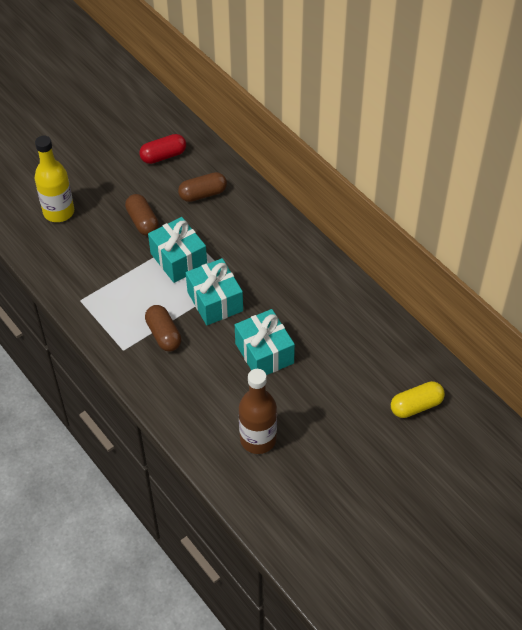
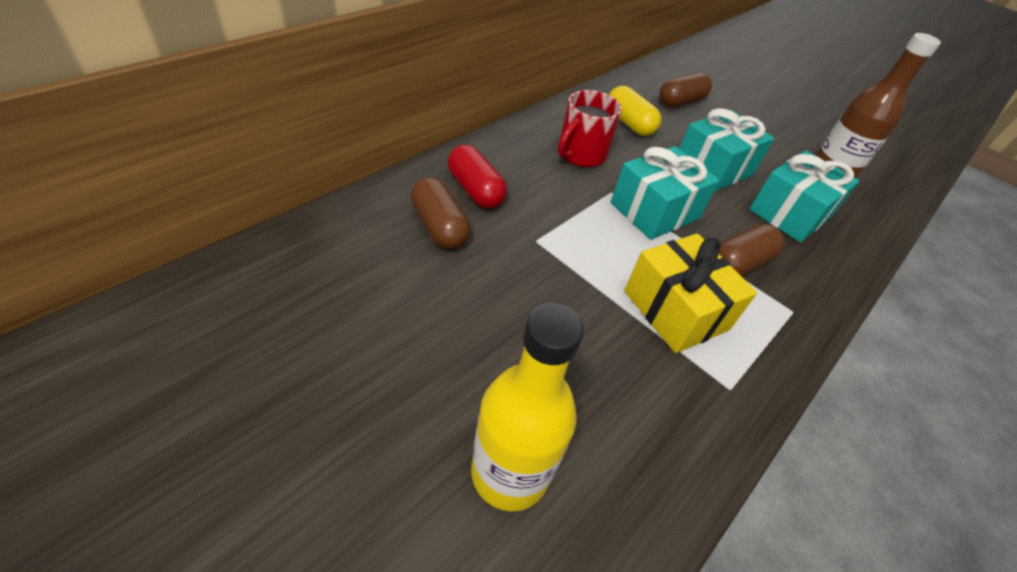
camera: 105 degrees left, 5 degrees down
brown capsule [125,194,159,236] -> brown capsule moved to [659,72,712,108]
red capsule [139,134,186,164] -> red capsule moved to [448,145,507,209]
turquoise gift [148,217,207,283] -> turquoise gift moved to [749,150,859,242]
yellow capsule [391,381,445,418] -> yellow capsule moved to [609,86,661,136]
none -> red mug [558,90,622,167]
none -> yellow gift [624,233,757,353]

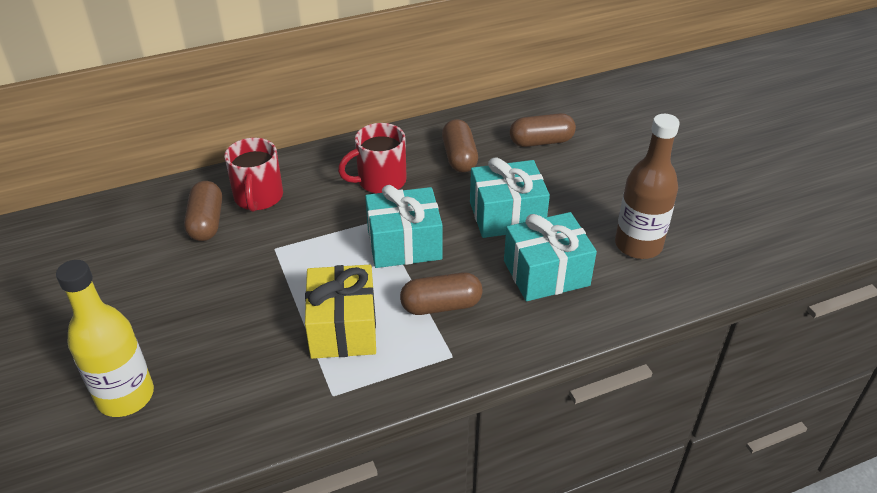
camera: 30 degrees right, 5 degrees down
red capsule [448,145,507,209] -> red mug [225,138,283,212]
yellow capsule [609,86,661,136] -> brown capsule [442,119,478,173]

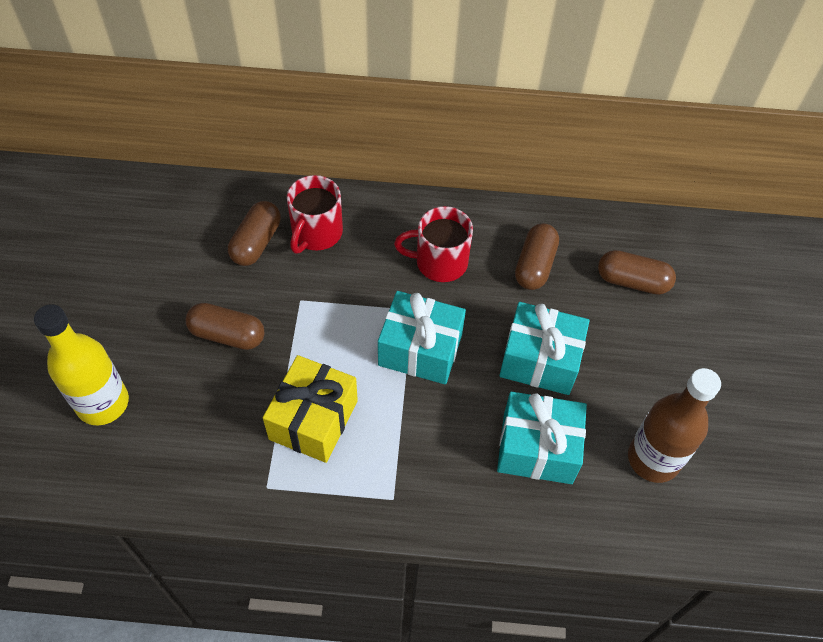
camera: 25 degrees right, 15 degrees up
brown capsule [400,273,483,315] -> brown capsule moved to [186,303,265,350]

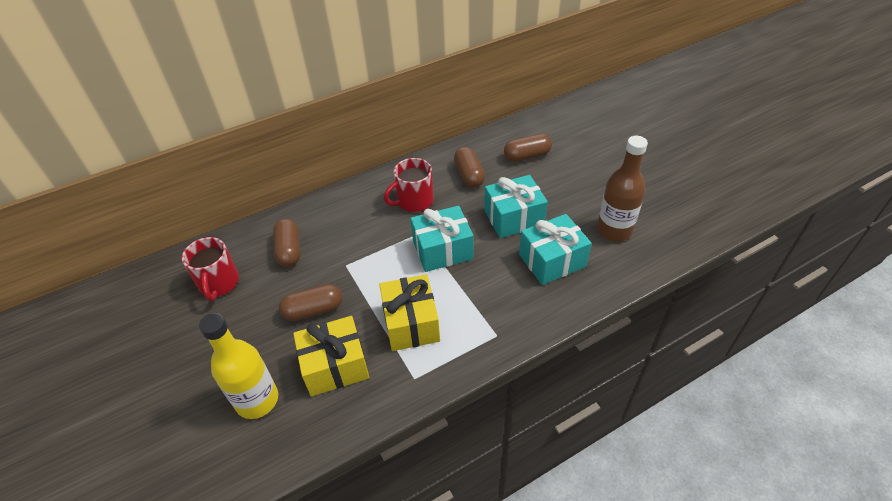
camera: 30 degrees left, 10 degrees down
red mug [287,175,343,253] -> red mug moved to [182,237,239,301]
none -> yellow gift [293,316,369,396]

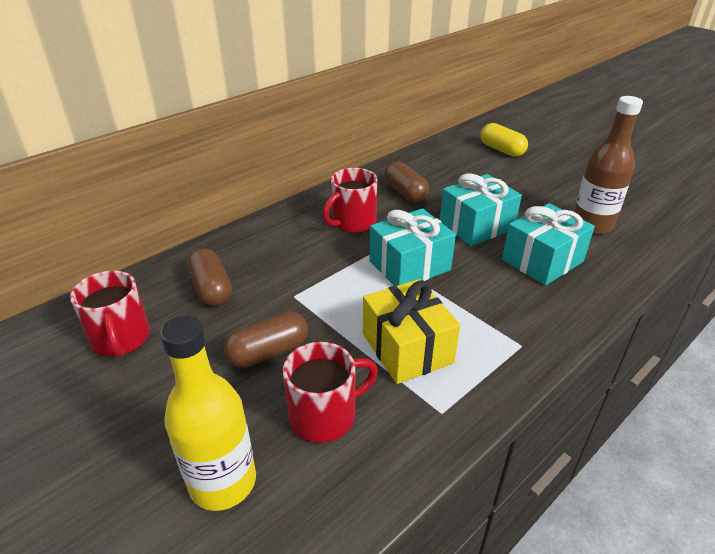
camera: 15 degrees left, 10 degrees down
yellow gift [293,316,369,396] -> red mug [283,342,378,443]
brown capsule [504,133,552,162] -> none
none -> yellow capsule [481,123,528,157]

